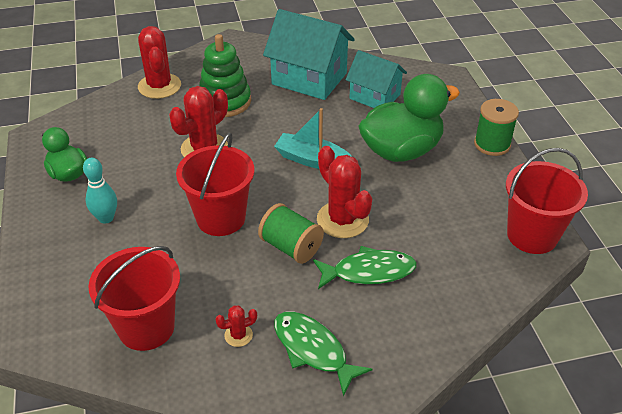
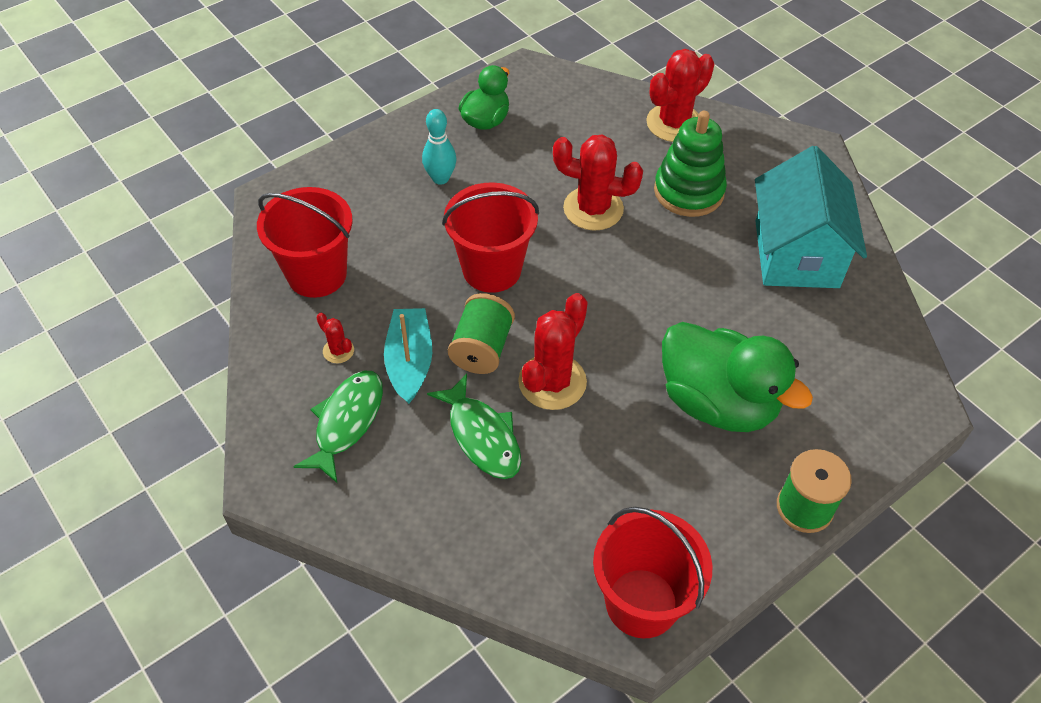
camera: 65 degrees right, 10 degrees up
turquoise boat [274,108,352,169] -> turquoise boat moved to [384,308,432,404]
turquoise house [346,50,407,108] -> none

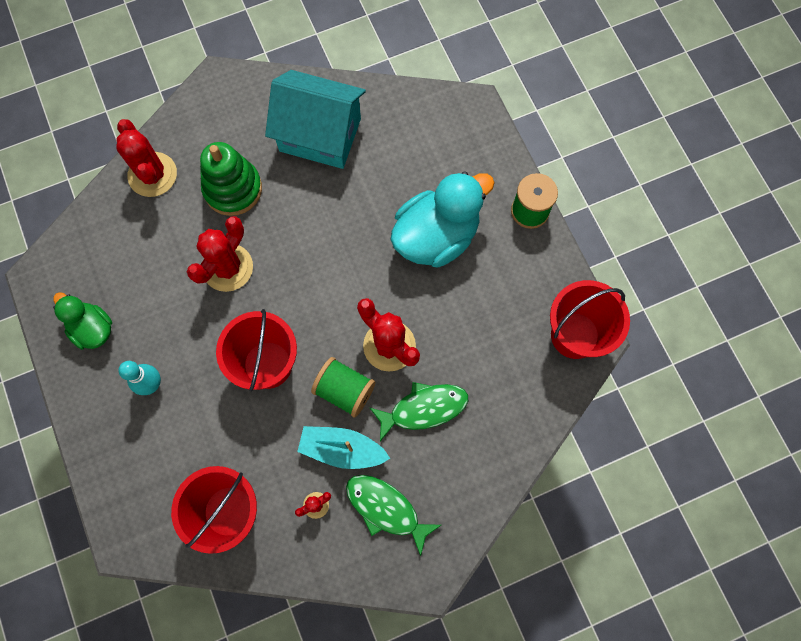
camera: 75 degrees left, 20 degrees up
green duck [662,322,813,432] -> turquoise duck [391,172,495,268]

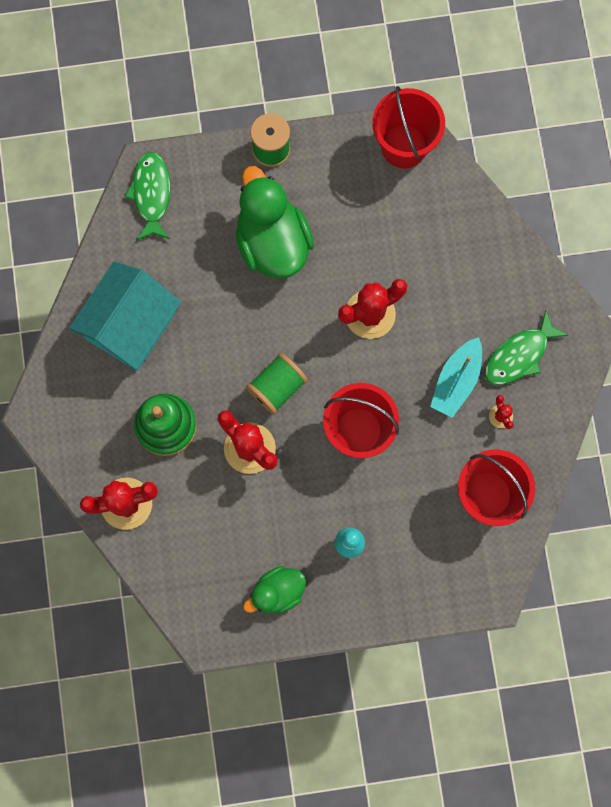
camera: 75 degrees left, 5 degrees up
green spool [311,357,376,418] -> green spool moved to [246,353,308,414]
green fish [369,382,468,441] -> green fish moved to [125,152,171,241]
turquoise duck [391,172,495,268] -> green duck [236,166,314,279]

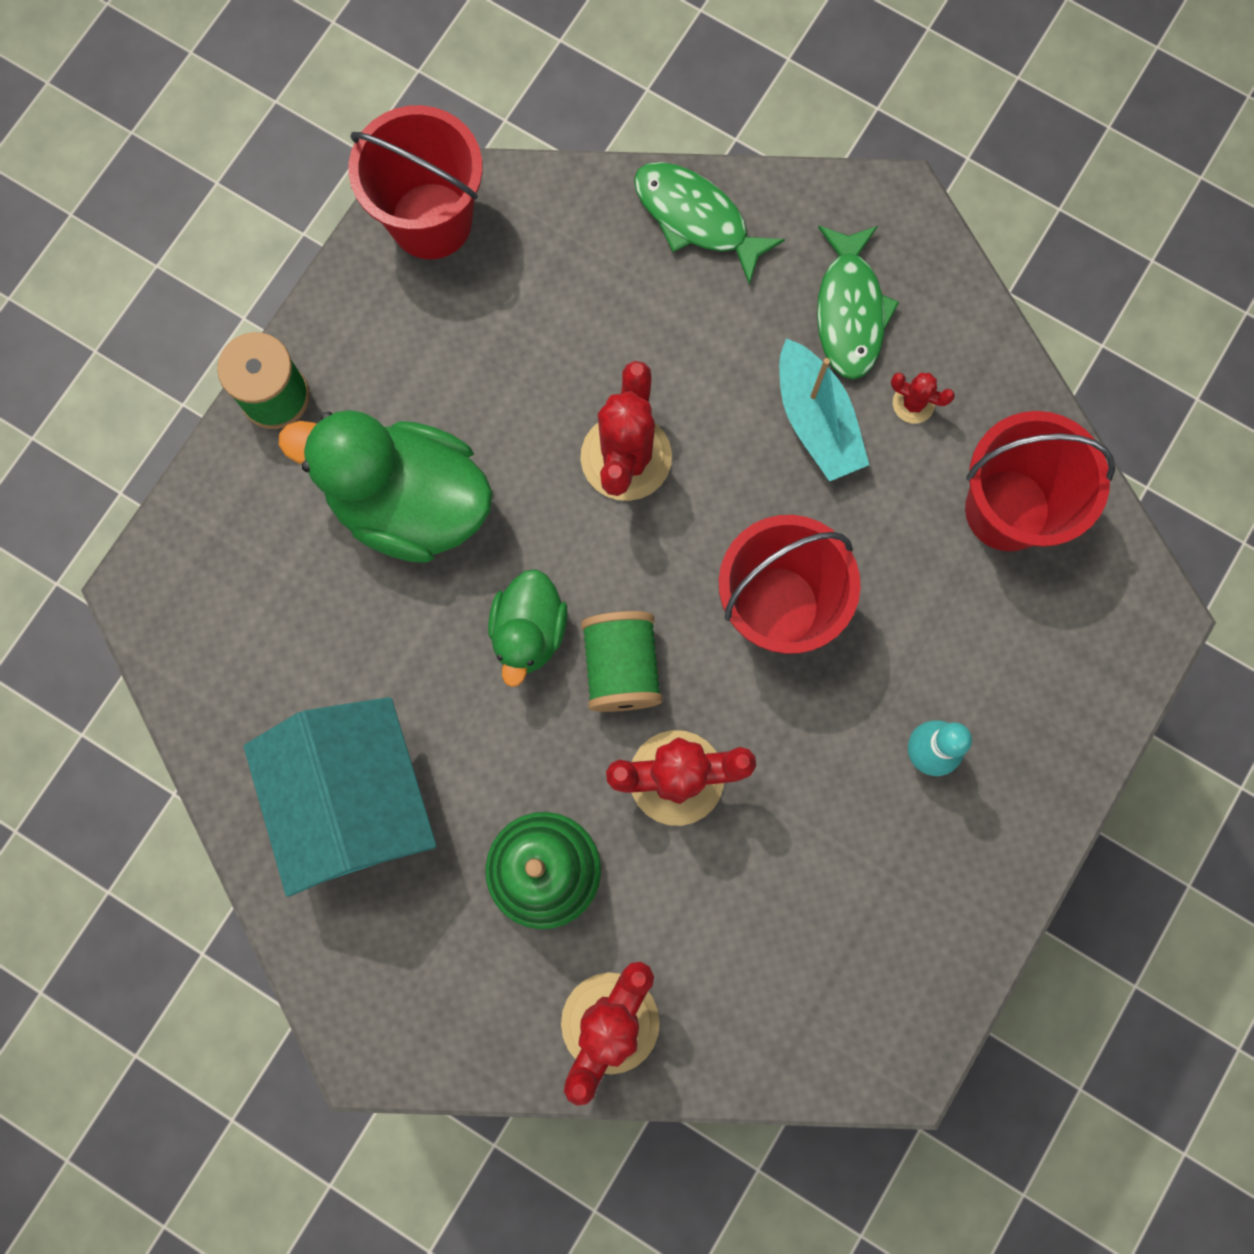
camera: 50 degrees left, 0 degrees up
green fish [125,152,171,241] -> green fish moved to [634,162,785,285]
green duck [243,566,306,614] -> green duck moved to [488,569,568,687]

